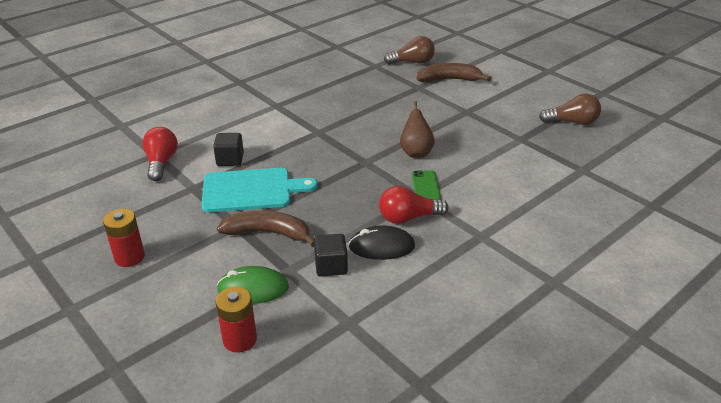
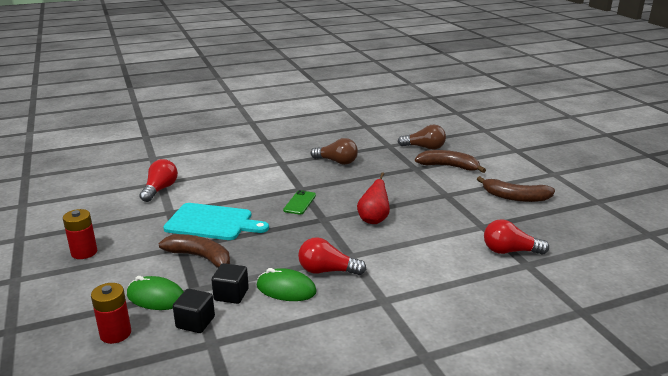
camera: 20 degrees right, 10 degrees down
black cube [213,133,244,166] -> black cube moved to [173,289,215,333]
black mouse [348,225,415,260] -> green mouse [257,268,317,301]
brown pear [400,101,435,158] -> red pear [357,172,390,224]
green phone [412,170,441,200] -> green phone moved to [283,190,316,215]
brown light bulb [539,94,601,125] -> brown light bulb moved to [311,138,358,165]
none -> brown banana [477,176,555,202]
none -> red light bulb [484,219,549,254]

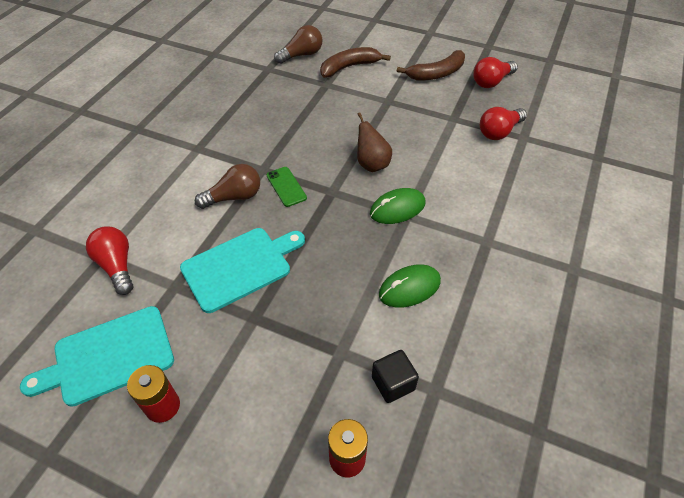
camera: 45 degrees left, 25 degrees up
green mouse [127,276,184,310] -> green mouse moved to [370,188,426,224]
brown banana [158,234,230,268] -> none
black cube [212,263,249,304] -> none
red light bulb [298,237,366,275] -> red light bulb moved to [473,57,518,88]
brown light bulb [311,138,358,165] -> brown light bulb moved to [195,164,260,209]
red pear [357,172,390,224] -> brown pear [357,112,392,172]
none -> turquoise cutting board [20,306,174,407]

